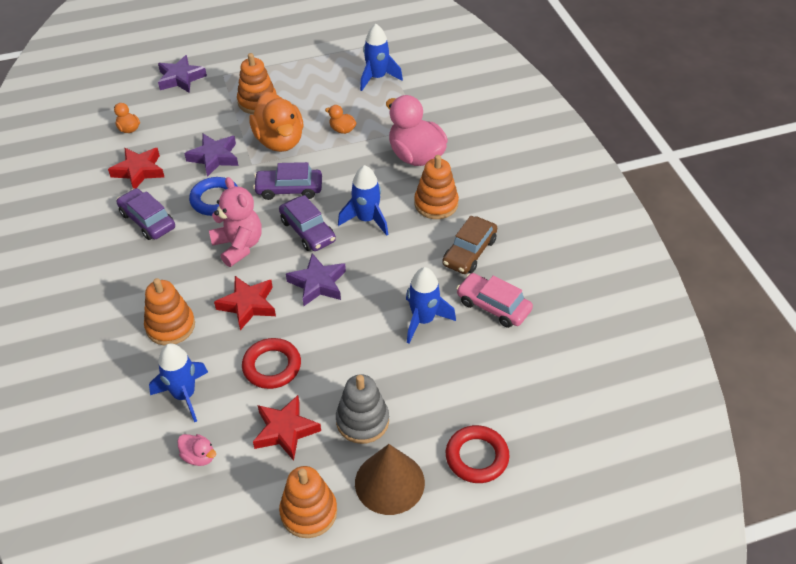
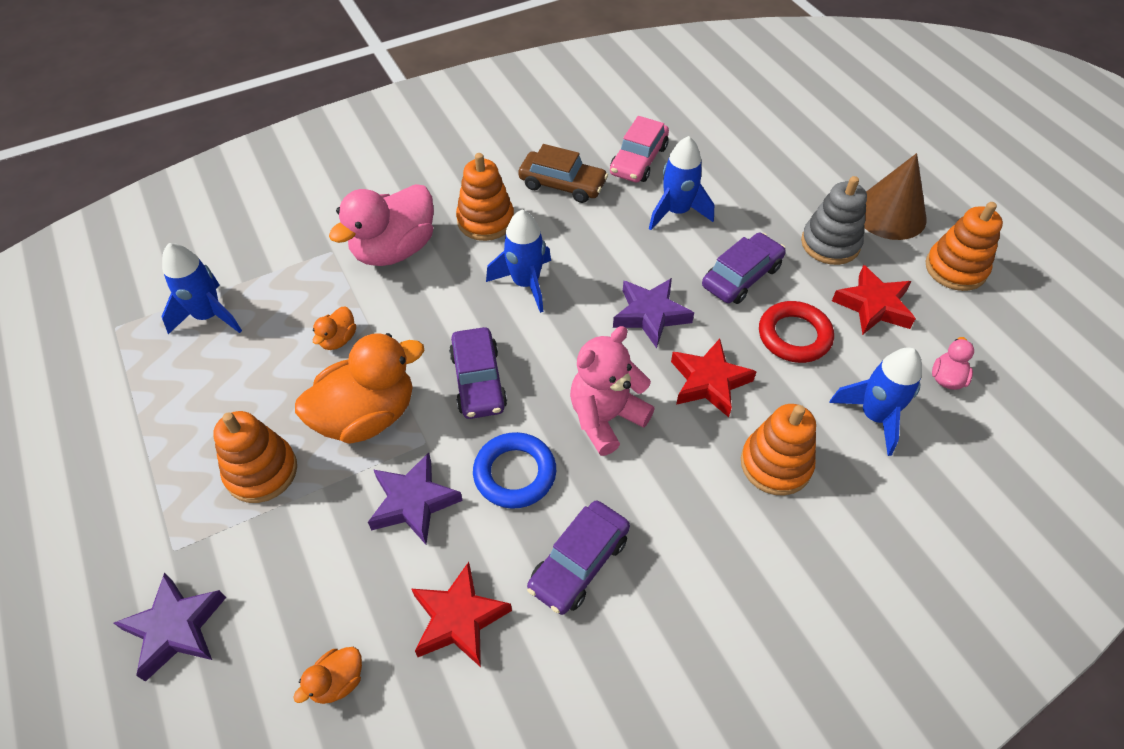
camera: 100 degrees left, 5 degrees up
purple car [279,195,336,251] -> purple car moved to [702,233,786,304]
red ring [446,425,510,483] -> none

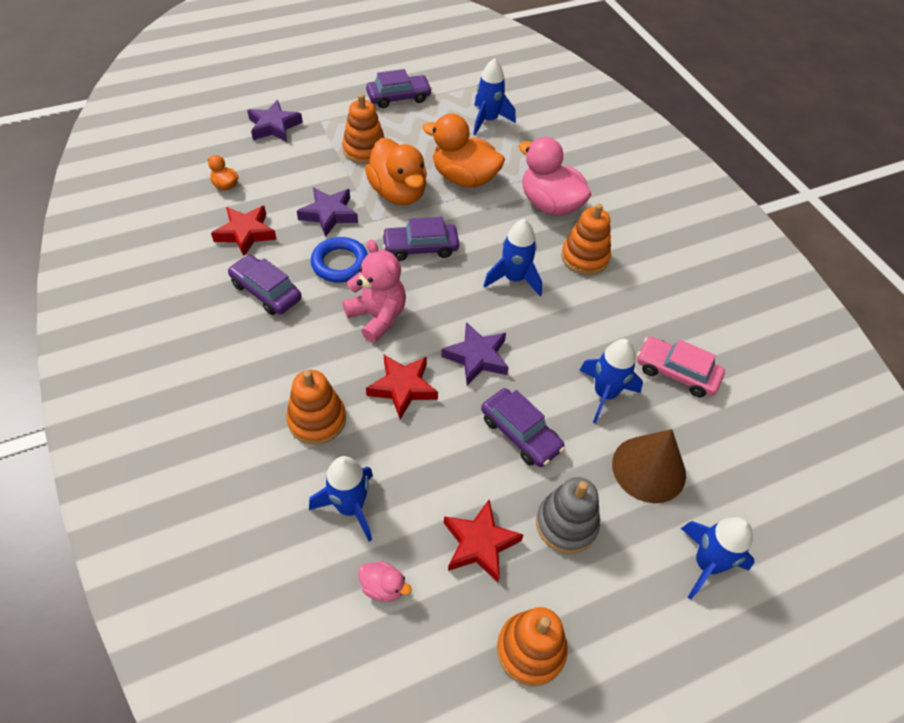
camera: 90 degrees right, 0 degrees up
orange duck [313,307,356,350] -> orange duck [422,114,505,188], size x2.24
brown car [518,144,608,203] -> none
red ring [759,301,834,363] -> none
brown cone [864,153,927,240] -> brown cone moved to [612,429,686,503]
none -> purple car [366,69,432,108]
none -> blue rocket [681,517,755,600]

